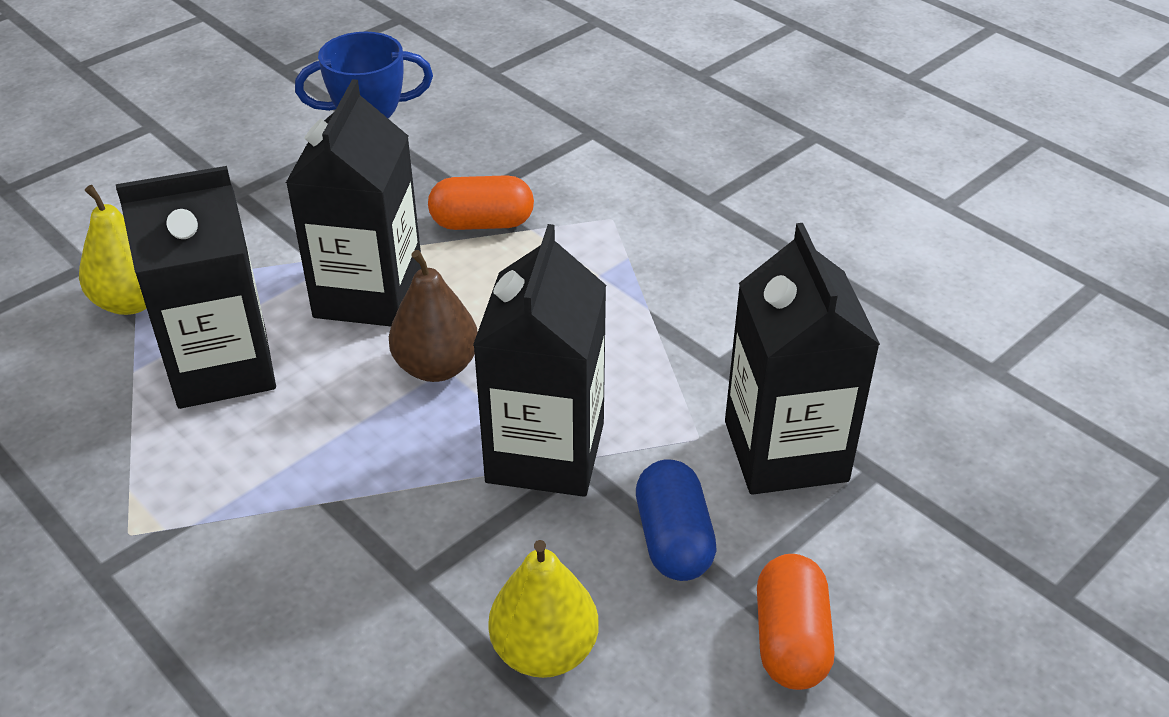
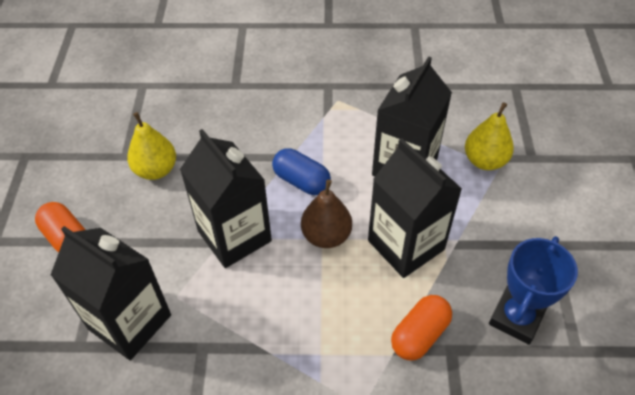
camera: 135 degrees right, 10 degrees up
blue capsule [636,460,717,581] -> blue capsule moved to [272,148,331,195]

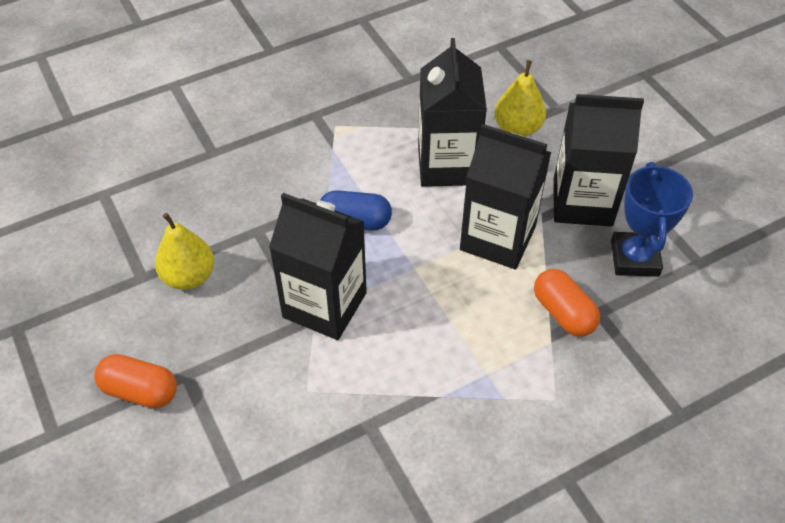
camera: 30 degrees left, 0 degrees up
black carton [51,226,171,360] -> black carton moved to [553,94,644,227]
brown pear [301,179,352,248] -> none
orange capsule [391,295,452,360] -> orange capsule turned 45 degrees counterclockwise [534,269,600,337]

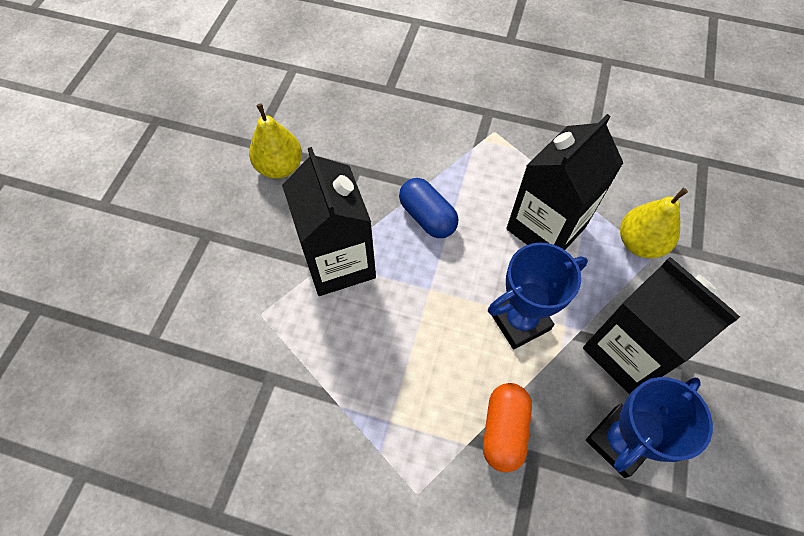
camera: 45 degrees right, 10 degrees up
orange capsule [94,354,177,408] -> none
black carton [460,124,551,269] -> blue trophy [488,243,588,349]

